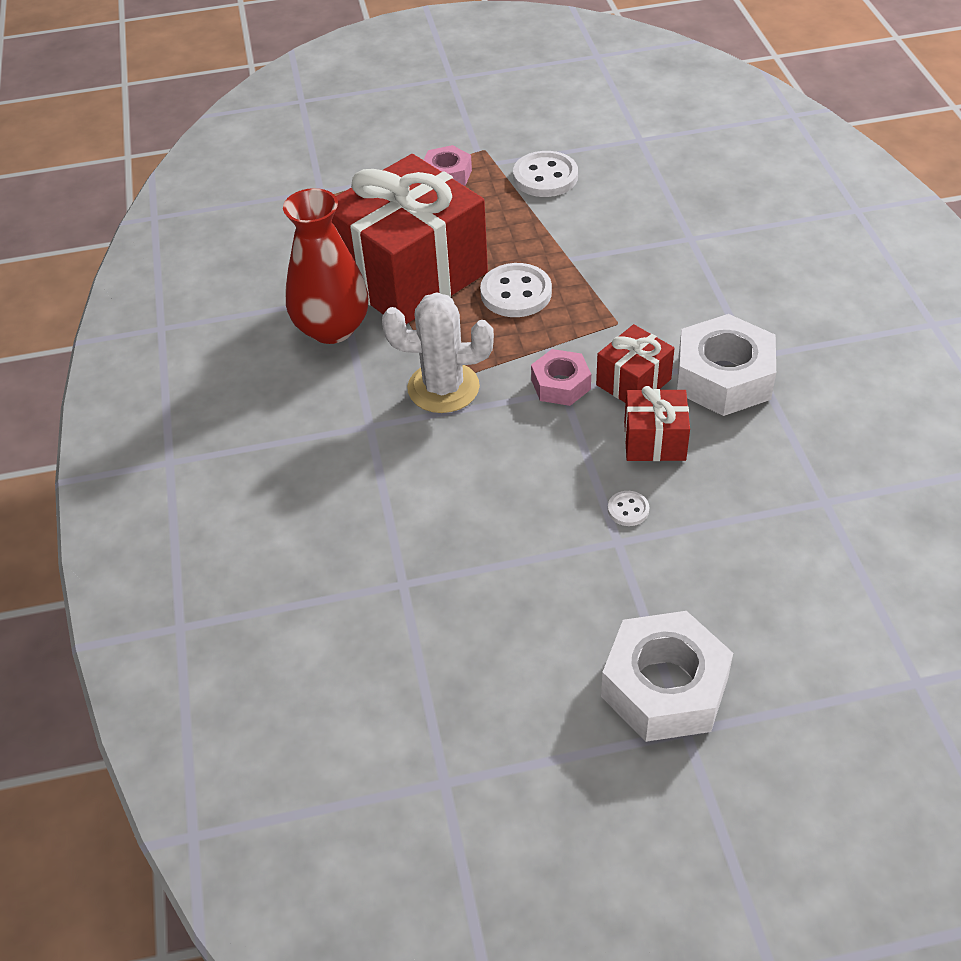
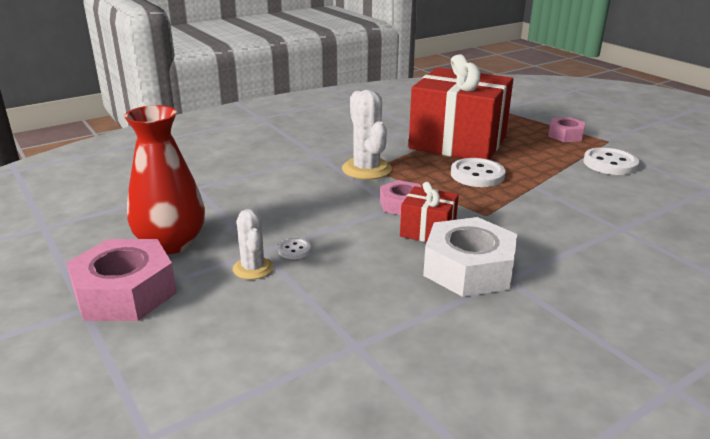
camera: 65 degrees right, 20 degrees down
red vase [283,188,368,344] -> red vase moved to [124,105,205,254]
white nut [601,611,733,742] -> pink nut [66,239,177,321]
red gift [624,386,690,461] -> none
none -> white cactus [233,209,274,280]

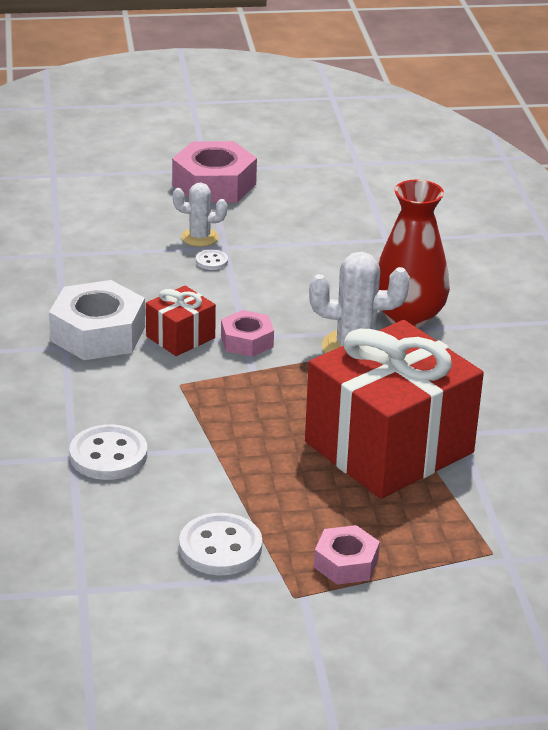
camera: 115 degrees right, 5 degrees up
red vase [124,105,205,254] -> red vase moved to [378,180,450,328]
white button [451,158,506,187] -> white button moved to [69,424,147,480]

